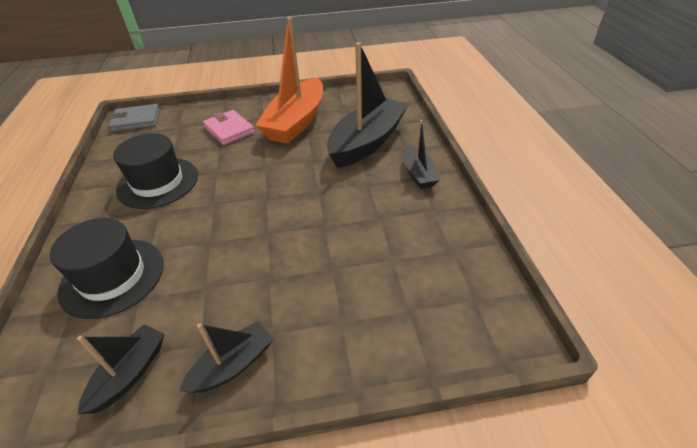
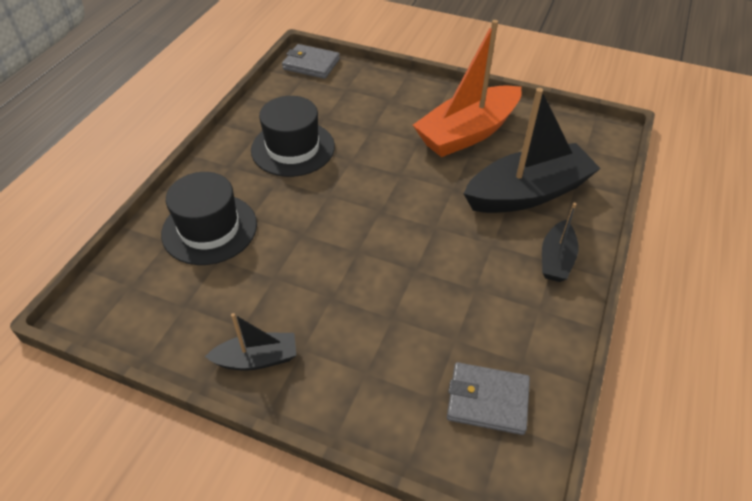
camera: 30 degrees right, 5 degrees up
black boat [77,324,164,415] -> none
pink wallet [203,110,255,145] -> none
none -> grey wallet [447,362,530,435]

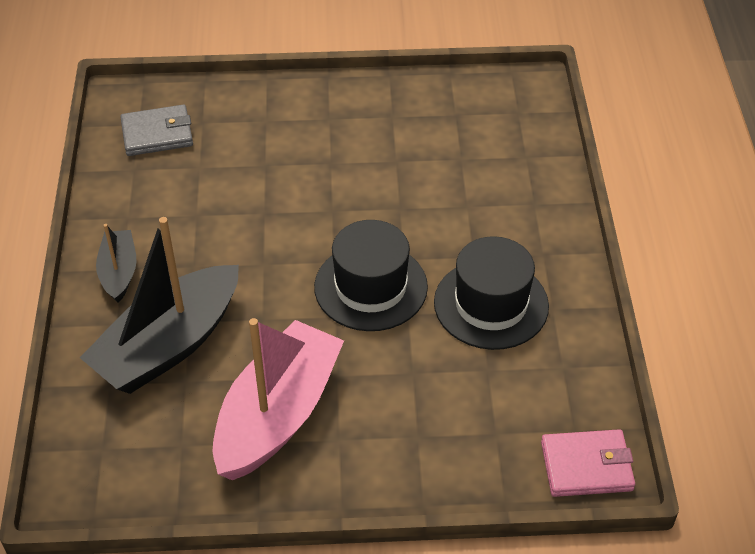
camera: 155 degrees right, 0 degrees up
black hat [161,172,257,265] -> black hat moved to [314,220,428,331]
black boat [205,313,296,371] -> none
grey wallet [282,44,340,79] -> pink wallet [541,429,635,497]
orange boat [413,20,521,157] -> pink boat [213,318,344,480]

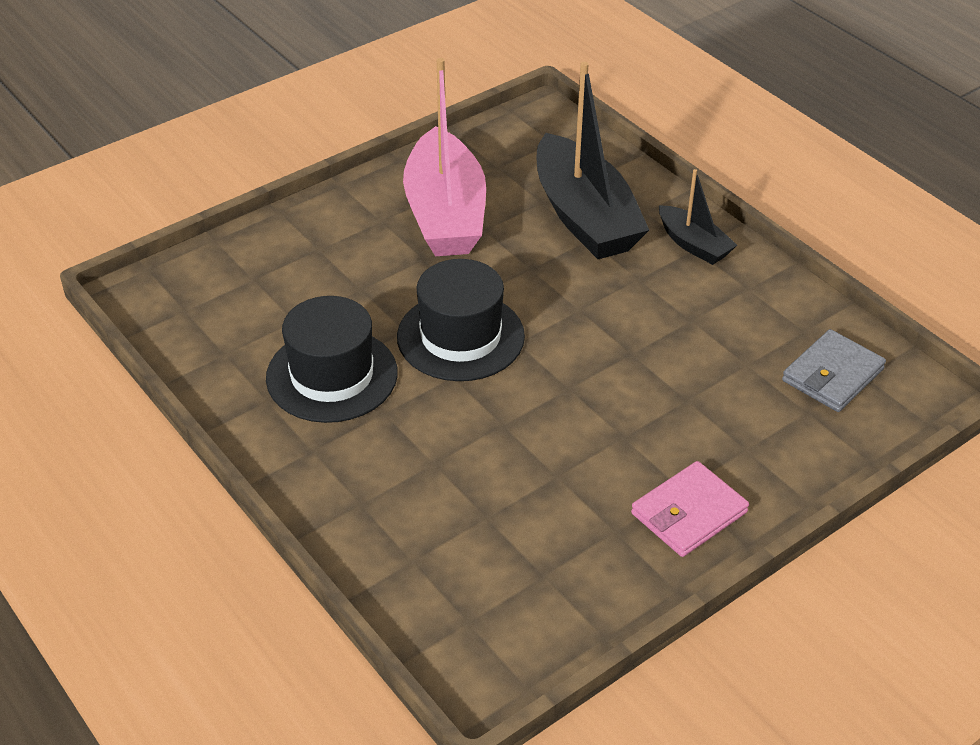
camera: 145 degrees right, 5 degrees down
black boat [80,217,239,394] -> black boat turned 150 degrees clockwise [537,62,649,259]
pink wallet [541,429,635,497] -> pink wallet moved to [631,461,749,557]

